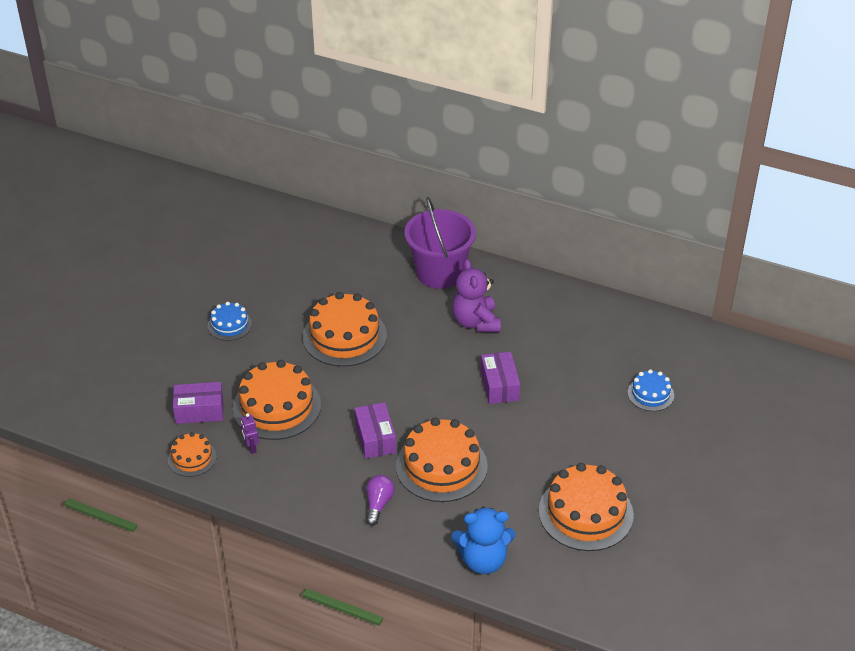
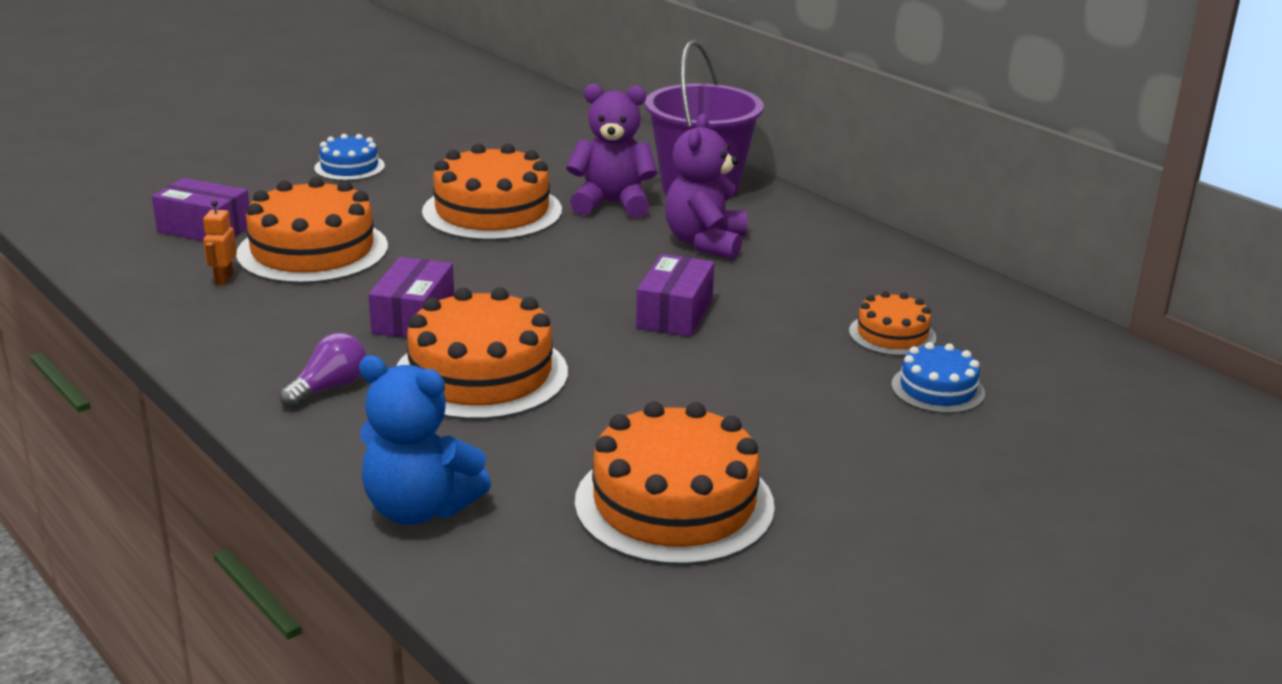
camera: 25 degrees right, 15 degrees down
orange cake [168,432,217,477] -> orange cake moved to [849,291,936,356]
purple robot [241,413,259,454] -> orange robot [203,200,237,285]
none -> purple teddy bear [566,84,657,218]

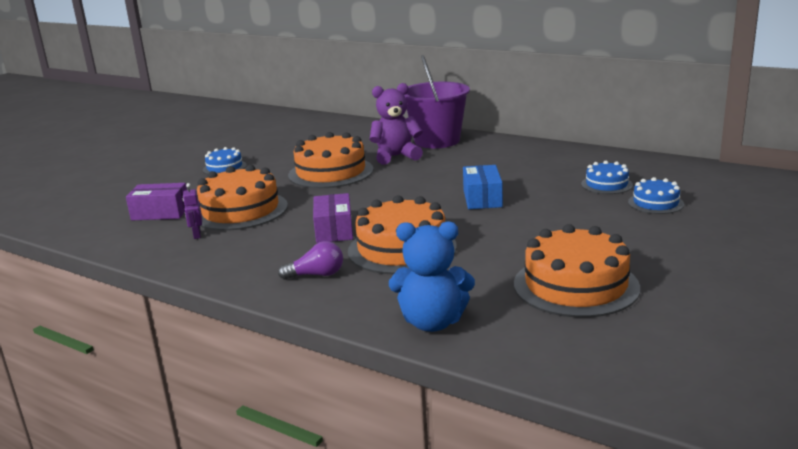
camera: 15 degrees left, 5 degrees down
orange robot [203,200,237,285] -> purple robot [183,183,202,239]
purple light bulb [279,333,367,408] -> purple light bulb turned 60 degrees clockwise [278,241,343,280]
purple box [636,254,714,337] -> blue box [463,165,503,209]
purple teddy bear [665,114,747,259] -> none
orange cake [849,291,936,356] -> blue cake [581,161,633,194]

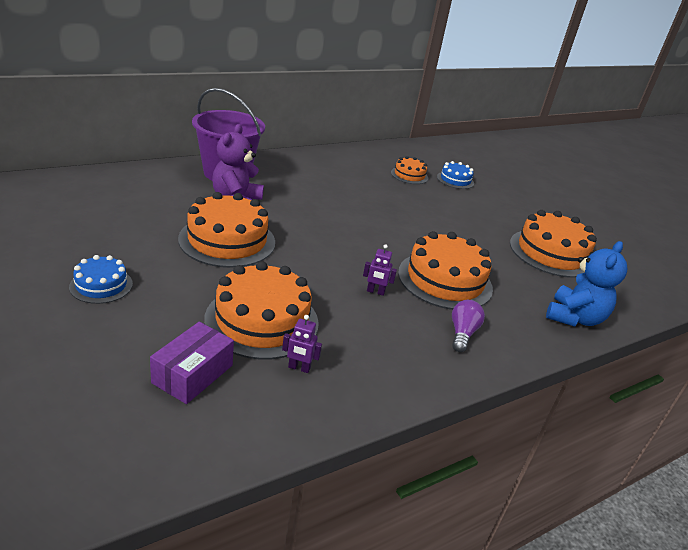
camera: 70 degrees left, 10 degrees up
purple box [313,193,353,243] -> purple robot [363,244,397,296]
blue box [463,165,503,209] -> none
blue cake [581,161,633,194] -> orange cake [391,156,428,184]

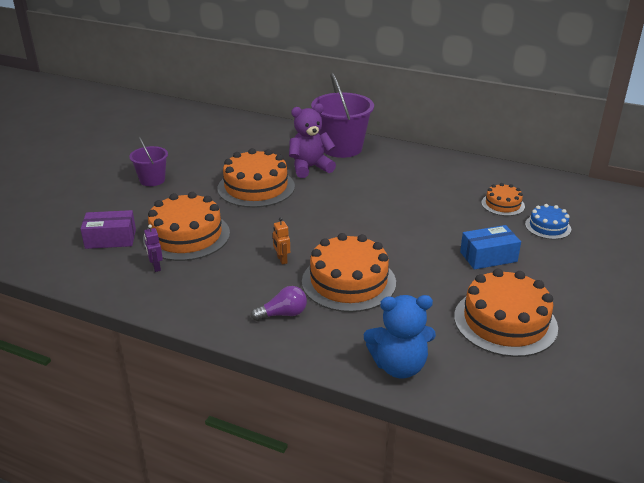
camera: 60 degrees right, 0 degrees up
blue cake [69,255,133,304] -> purple bucket [129,137,168,186]
purple robot [363,244,397,296] -> orange robot [273,217,290,265]
none -> blue box [460,225,521,270]

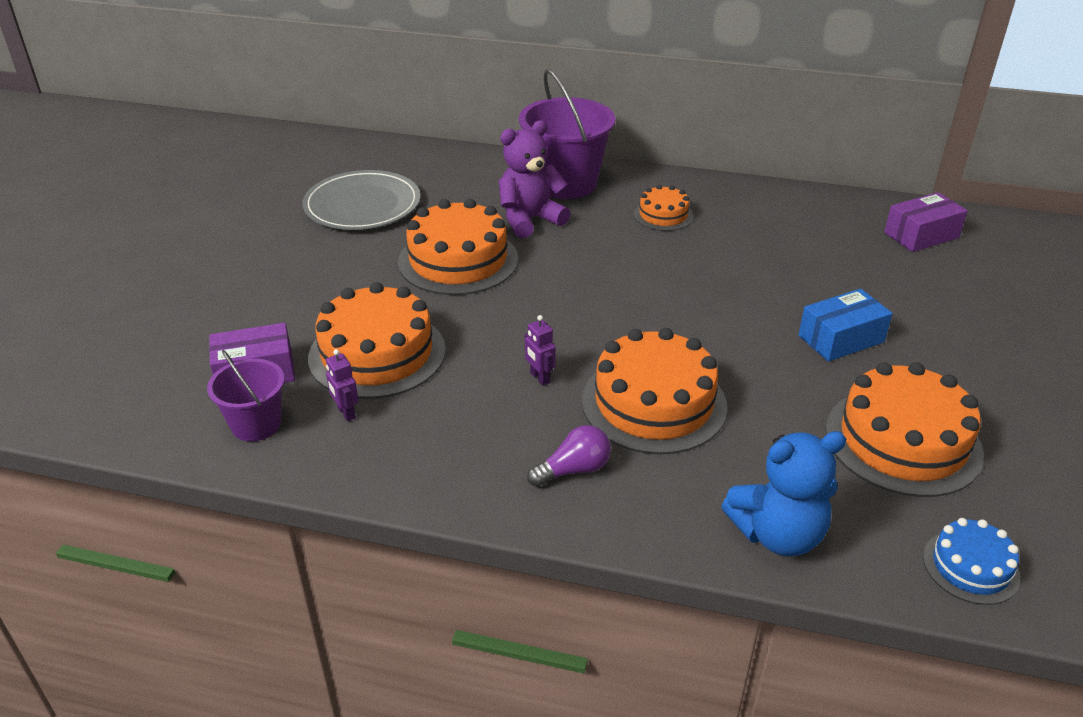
camera: 10 degrees left, 5 degrees up
purple bucket [129,137,168,186] -> purple bucket moved to [207,350,285,441]
orange robot [273,217,290,265] -> purple robot [525,315,556,386]
orange cake [481,183,525,216] -> orange cake moved to [634,185,693,231]
blue cake [525,204,571,239] -> blue cake moved to [923,518,1020,605]
none -> grey plate [302,170,421,230]
none -> purple box [884,192,968,252]

